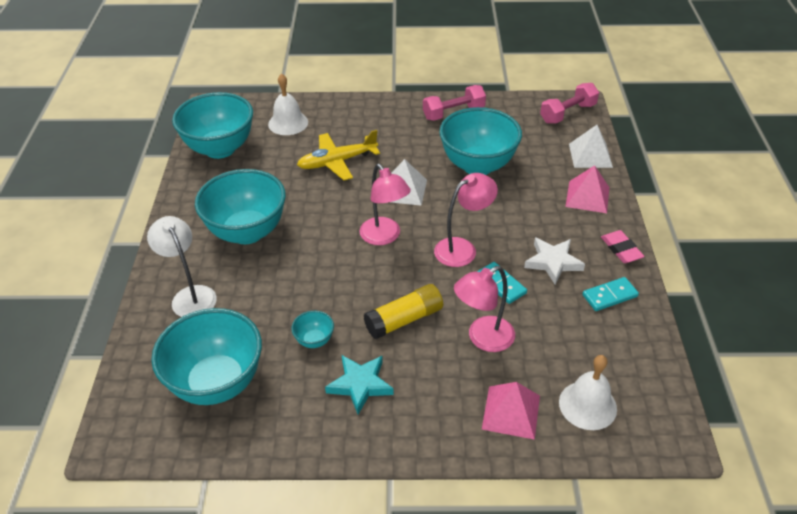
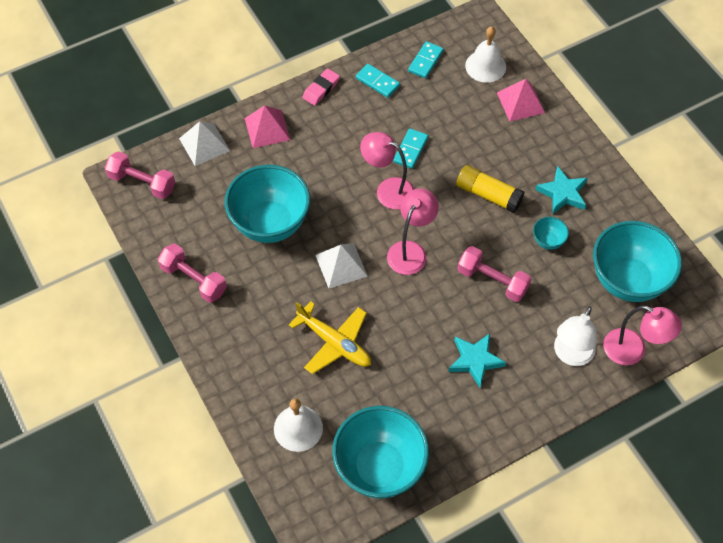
camera: 120 degrees left, 15 degrees up
turquoise bowl [195,169,286,244] -> turquoise star [448,333,506,387]
pink lamp [454,266,515,352] -> pink lamp moved to [604,306,682,365]
white star [524,238,585,285] -> none
none -> turquoise domino [408,41,444,78]
none -> pink dumbbell [458,246,531,302]

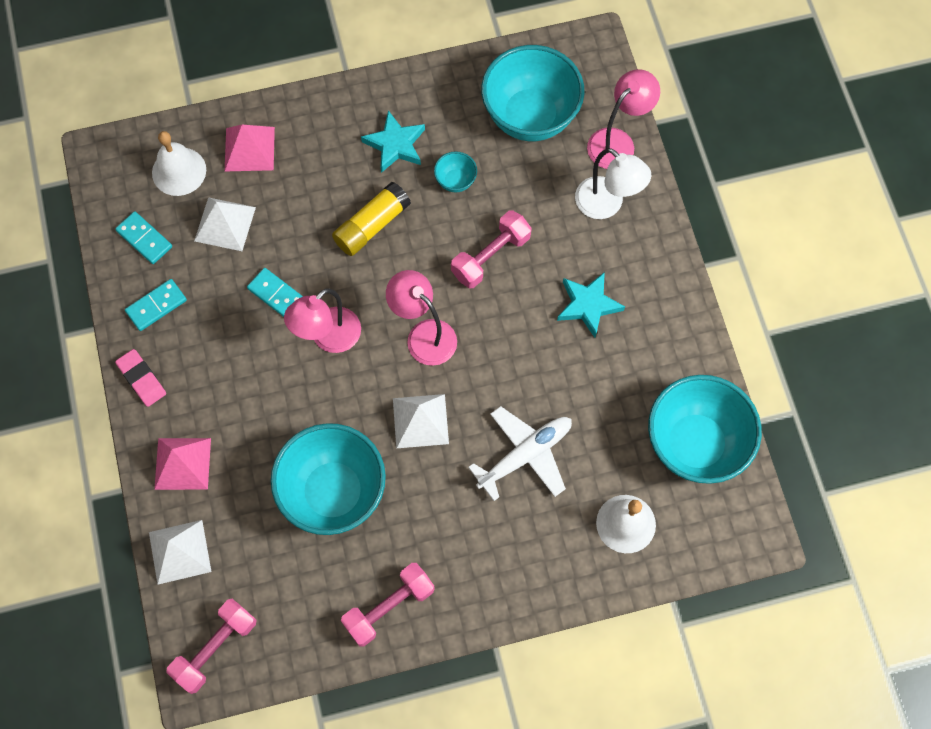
camera: 75 degrees left, 10 degrees up
yellow plane [289,301,371,374] -> white plane [468,406,572,501]
none -> white pyramid [194,197,256,251]

